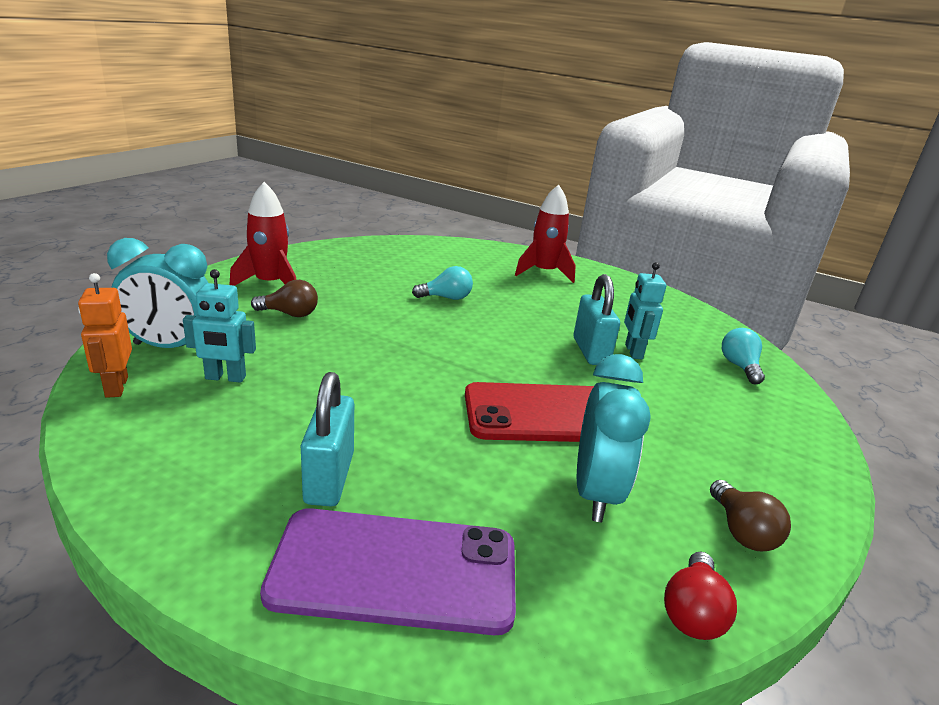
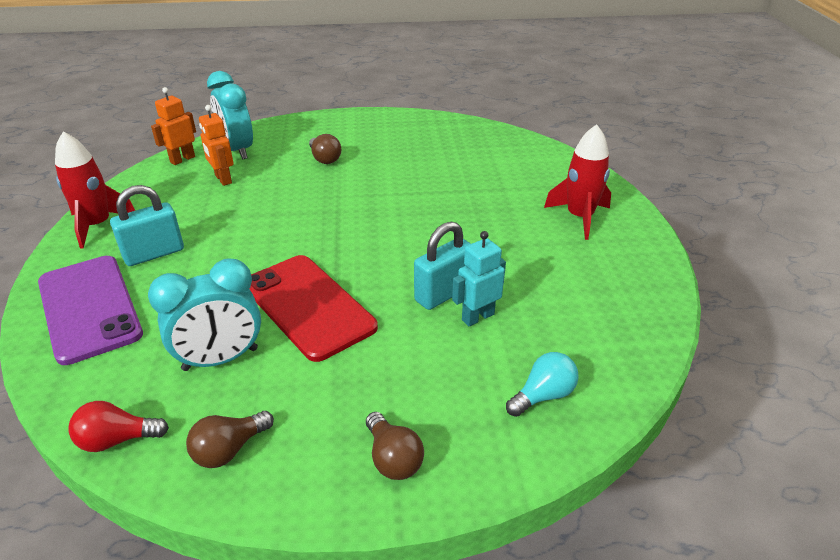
camera: 60 degrees right, 10 degrees up
turquoise robot [183,269,256,383] -> orange robot [199,105,234,186]
red rocket [229,182,296,286] -> red rocket moved to [55,132,135,249]
turquoise light bulb [412,266,473,300] -> none
none -> brown light bulb [366,412,424,480]

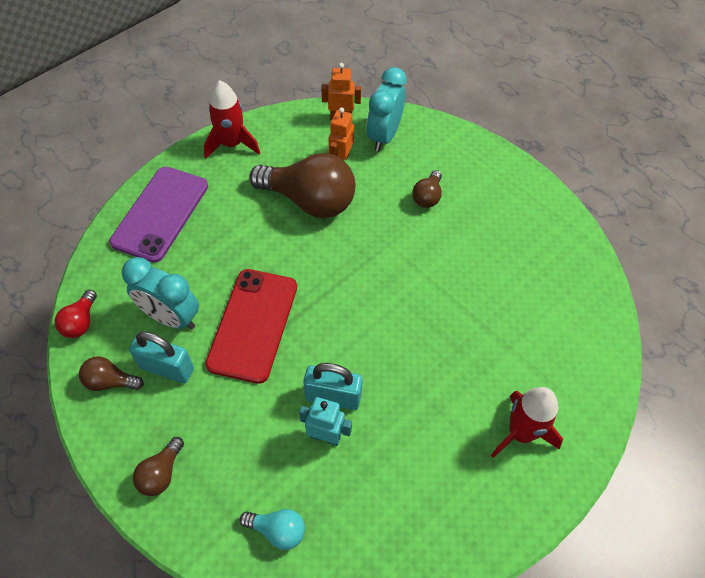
camera: 50 degrees right, 20 degrees up
red light bulb [68,401,169,452] -> red light bulb turned 120 degrees counterclockwise [55,290,97,338]
turquoise padlock [110,185,184,266] -> turquoise padlock moved to [129,331,194,384]
none -> brown light bulb [249,153,355,218]

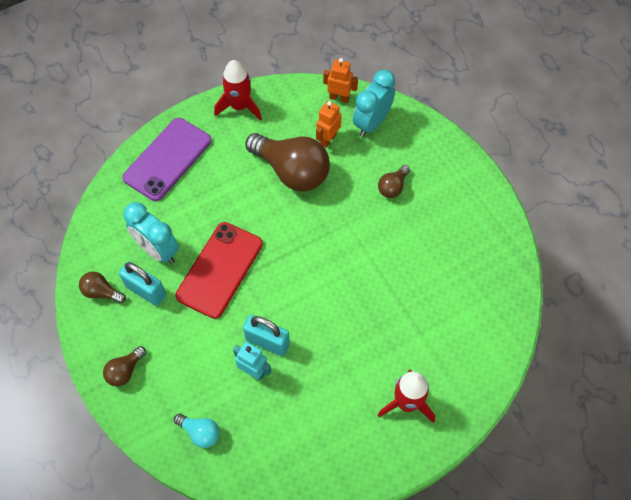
camera: 15 degrees right, 5 degrees up
red light bulb [55,290,97,338] -> none

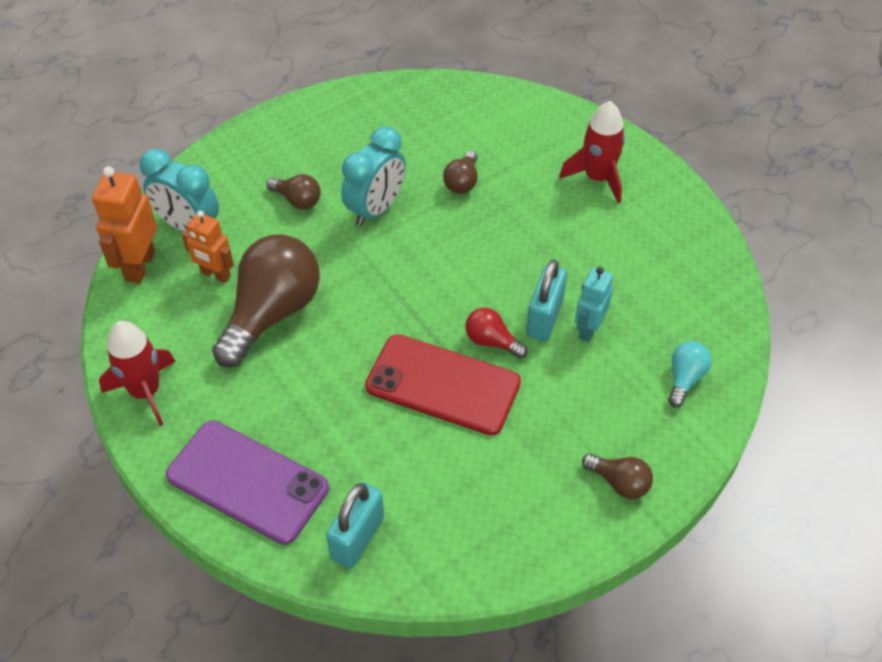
camera: 95 degrees left, 10 degrees down
brown light bulb [79,271,126,304] -> brown light bulb moved to [443,151,478,194]
turquoise padlock [119,261,166,306] -> turquoise padlock moved to [326,482,384,569]
turquoise clock [124,202,179,264] -> turquoise clock moved to [341,126,406,227]
orange robot [323,58,358,103] -> orange robot [92,166,157,284], size x1.50
none -> red light bulb [465,308,528,358]

